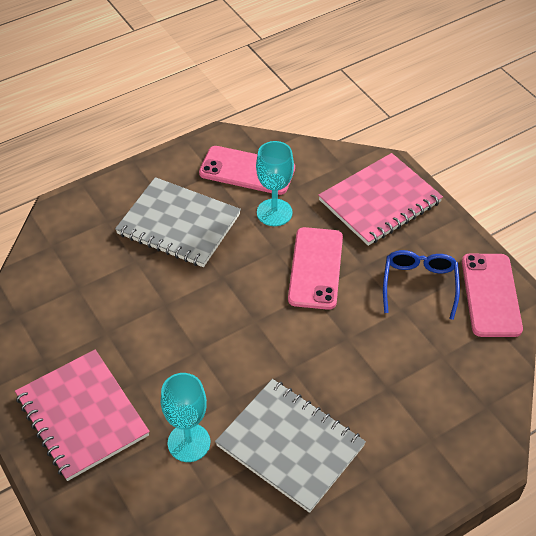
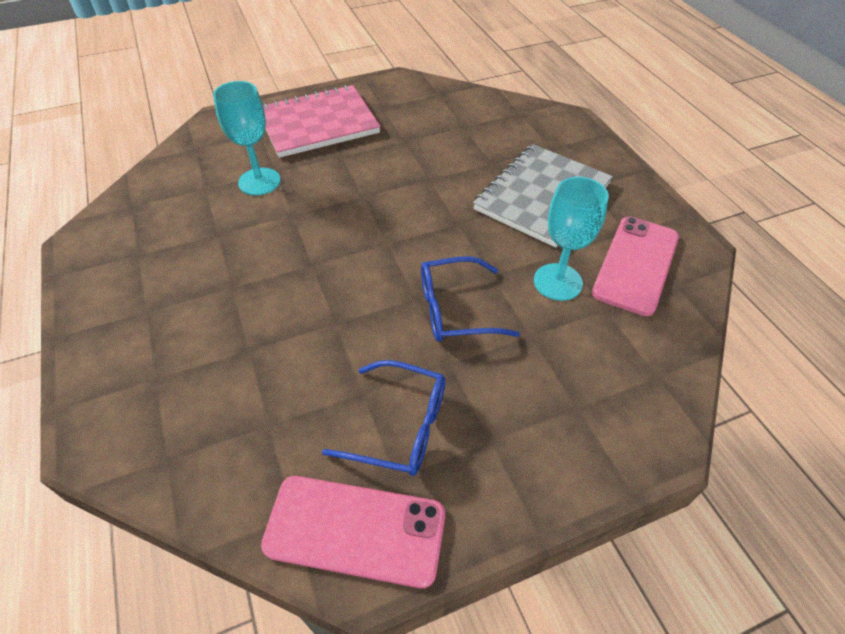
camera: 100 degrees right, 0 degrees up
grey notebook [215,379,366,513] -> none
pink phone [288,227,343,310] -> blue glasses [421,256,520,342]
pink notebook [318,153,443,246] -> none

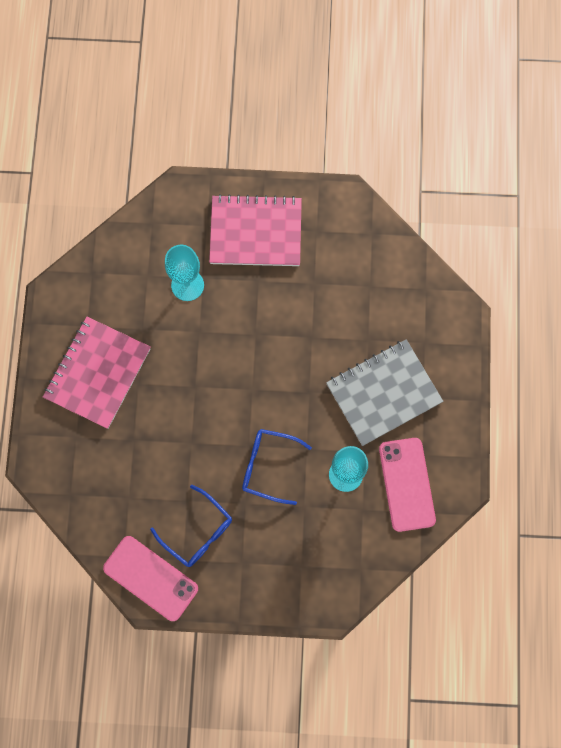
camera: 25 degrees right, 25 degrees up
pink phone [592,217,679,316] -> pink phone turned 60 degrees counterclockwise [379,438,436,532]
none -> pink notebook [43,317,151,429]

